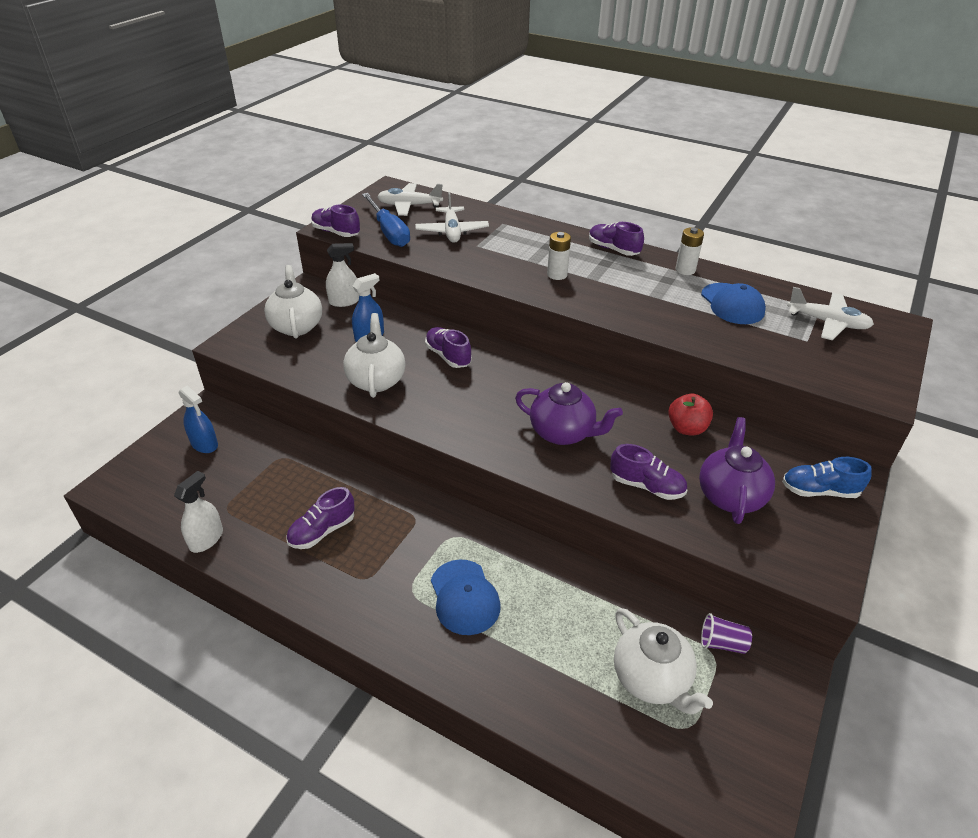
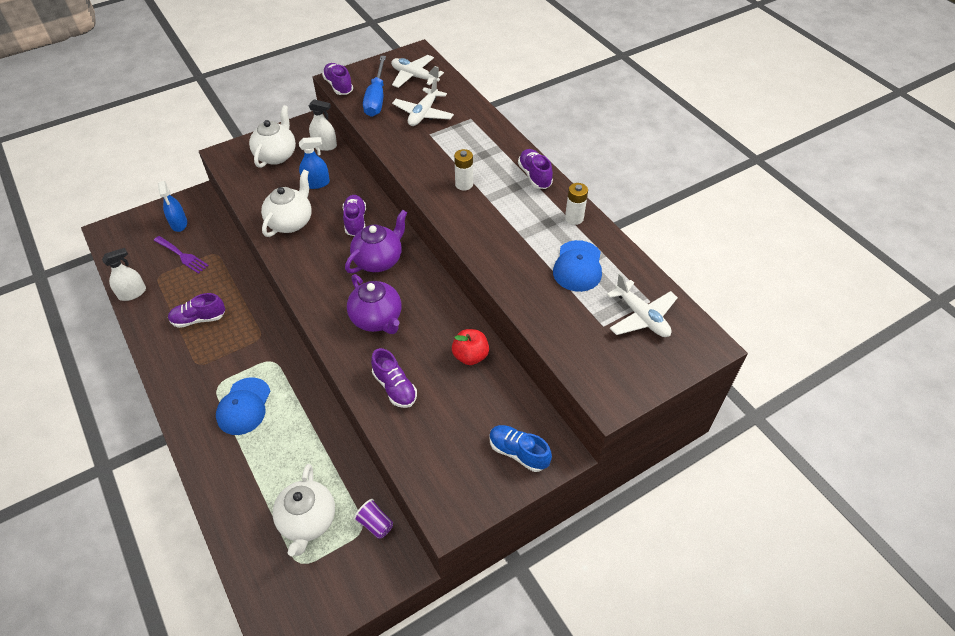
camera: 30 degrees right, 10 degrees up
purple teapot [699,417,775,524] -> purple teapot moved to [345,210,407,273]
none -> purple fork [154,236,209,274]

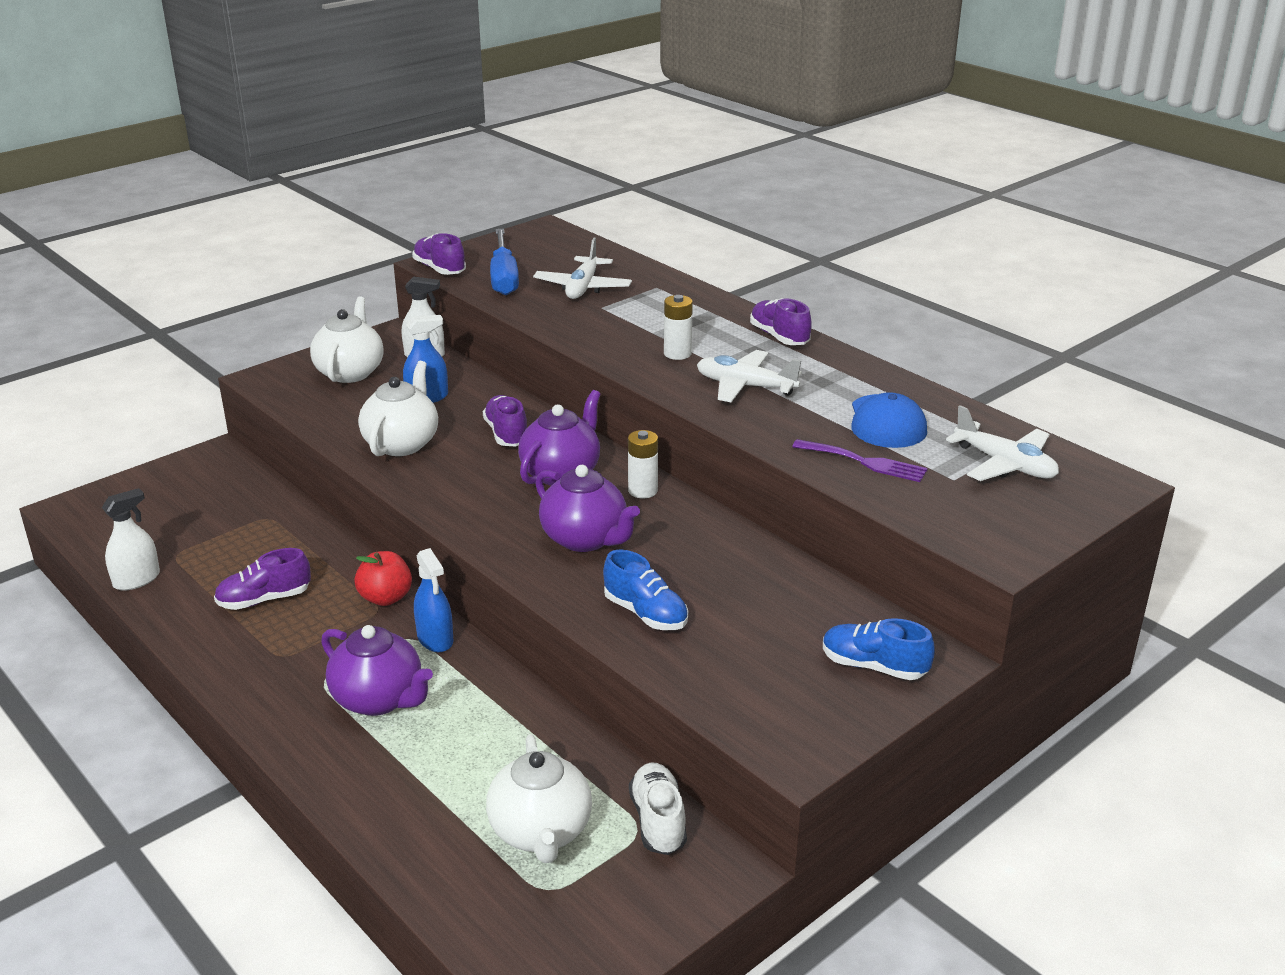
camera: 10 degrees left, 20 degrees down
purple fork [154,236,209,274] -> purple fork moved to [792,439,928,482]
blue spray bottle [158,181,187,232] -> blue spray bottle moved to [414,548,453,652]
blue cap [216,377,271,435] -> purple teapot [321,625,433,716]
purple cup [354,499,393,539] -> white shoe [629,763,687,855]
purple shoe [371,348,417,408] -> blue shoe [603,549,688,630]
white plane [391,55,444,88] -> white plane moved to [697,350,802,402]
red apple [452,329,489,365] -> red apple moved to [354,551,412,606]
white battery [565,183,588,225] -> white battery moved to [628,430,658,498]

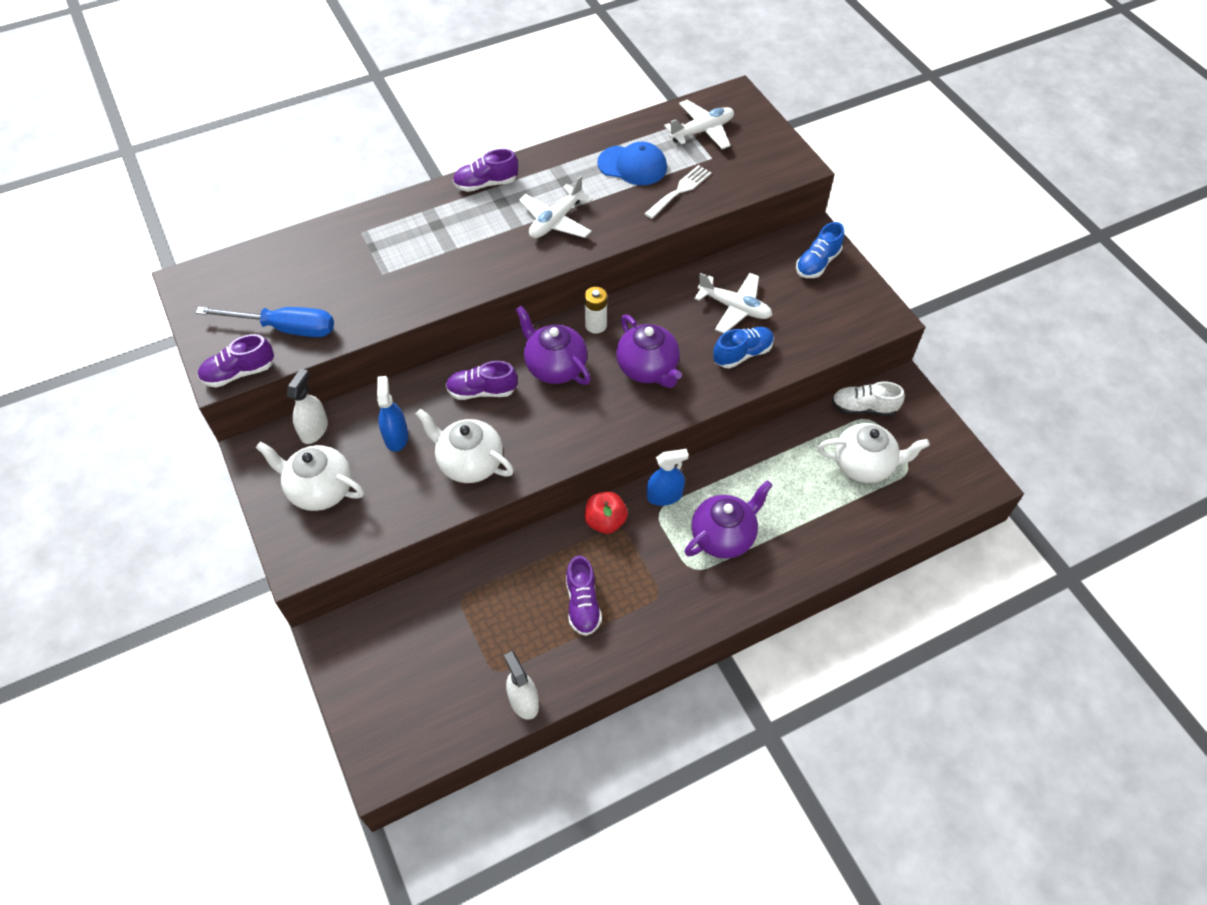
camera: 75 degrees left, 25 degrees up
white plane [533,238,632,299] -> white plane moved to [694,273,772,333]
purple teapot [535,465,640,552] -> purple teapot turned 90 degrees clockwise [616,314,682,388]
white battery [664,295,693,360] -> none
purple fork [792,439,928,482] -> white fork [644,165,711,219]

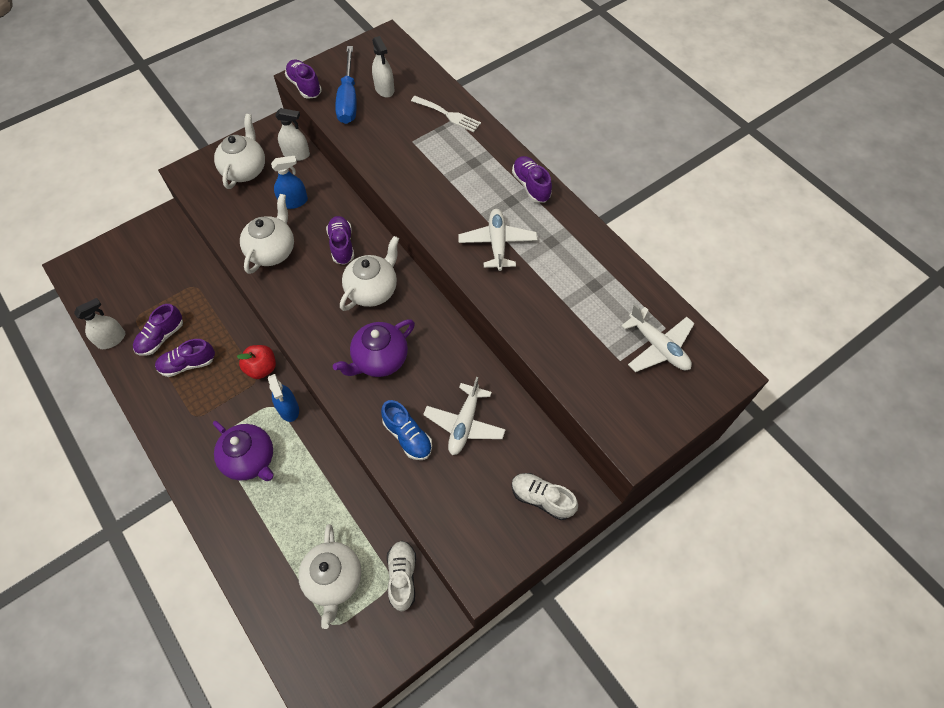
camera: 80 degrees right, 5 degrees up
purple teapot [516,306,591,385] -> white teapot [340,236,399,311]
white plane [519,176,593,238] -> white plane turned 60 degrees clockwise [458,209,537,271]
white battery [585,287,607,334] -> none
blue cap [597,142,667,185] -> none
white fork [644,165,711,219] -> white fork moved to [411,96,481,132]
blue shoe [796,222,844,278] -> white shoe [511,473,578,520]
none -> purple shoe [133,304,183,356]
none -> white spray bottle [372,36,394,98]

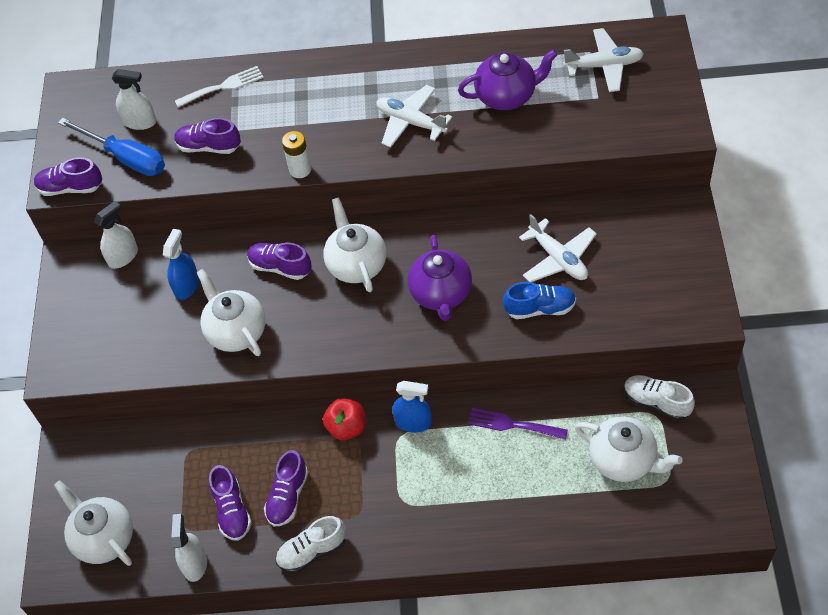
camera: 50 degrees left, 5 degrees down
purple teapot [213,421,274,481] -> purple teapot moved to [458,49,558,110]
white teapot [214,114,265,189] -> white teapot moved to [54,480,133,566]
white shoe [511,473,578,520] -> white shoe moved to [276,516,346,573]
purple shoe [512,156,552,203] -> purple shoe moved to [174,118,241,154]
none -> white battery [282,131,311,178]
none -> purple fork [468,408,568,440]

